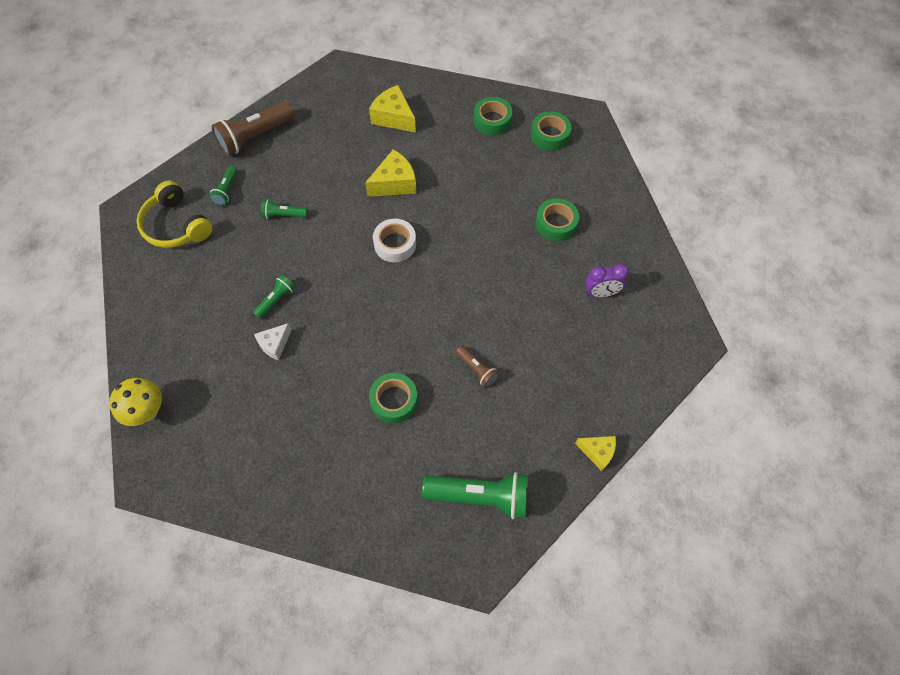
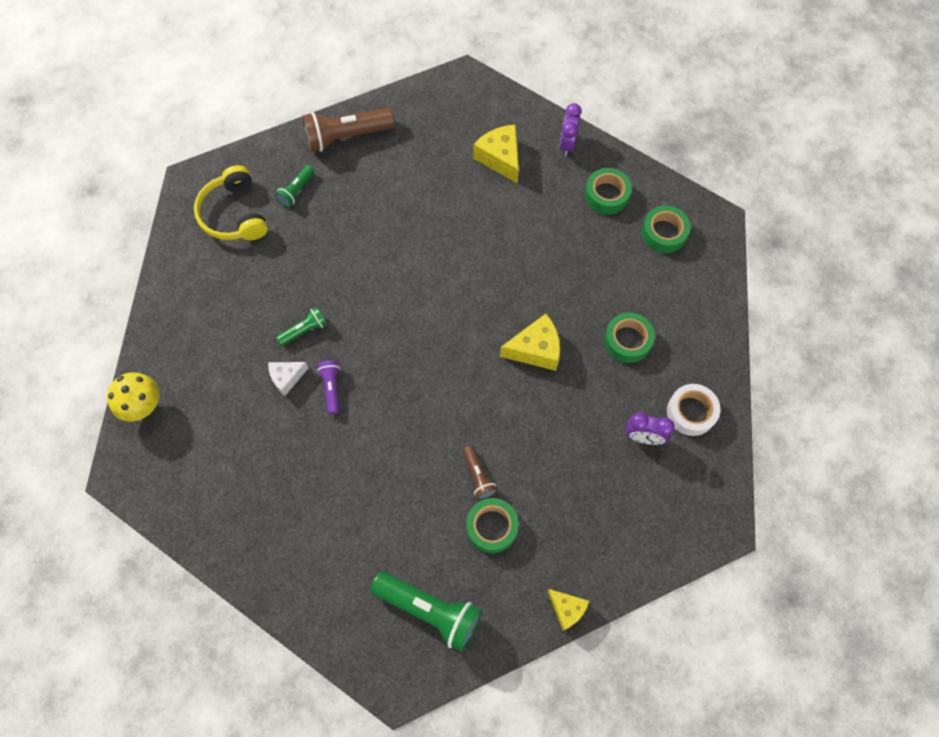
camera: 20 degrees right, 5 degrees up
green flashlight [261,199,308,219] -> none
yellow cheese [365,149,417,197] -> yellow cheese moved to [500,314,560,371]
green tape [369,373,418,423] -> green tape moved to [466,498,519,553]
white tape [373,219,416,262] -> white tape moved to [667,384,720,436]
none -> purple flashlight [317,360,340,414]
none -> purple clock [560,103,582,156]

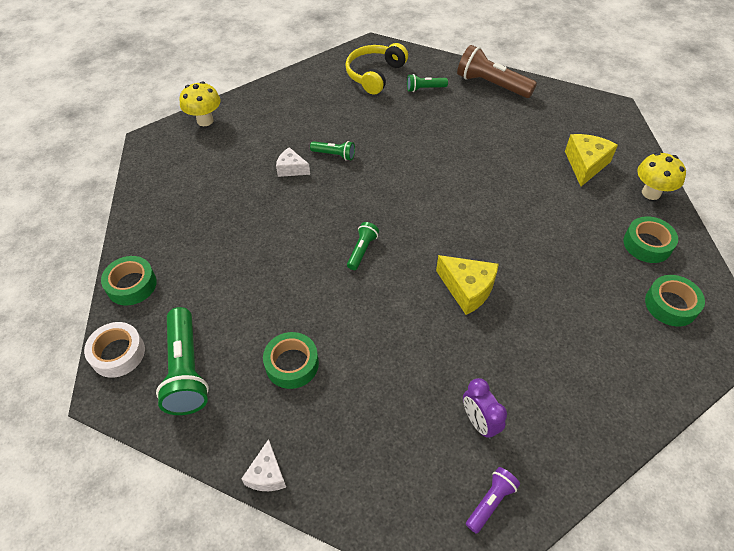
camera: 50 degrees right, 15 degrees down
purple flashlight [317,360,340,414] -> purple flashlight moved to [466,467,520,534]
brown flashlight [463,446,497,500] -> none
yellow cheese [548,589,589,631] -> white cheese [241,439,286,491]
purple clock [560,103,582,156] -> yellow mushroom [637,152,686,200]
green tape [604,313,655,363] -> green tape moved to [101,256,157,306]
white tape [667,384,720,436] -> white tape moved to [84,322,145,378]
none -> green flashlight [347,222,379,270]

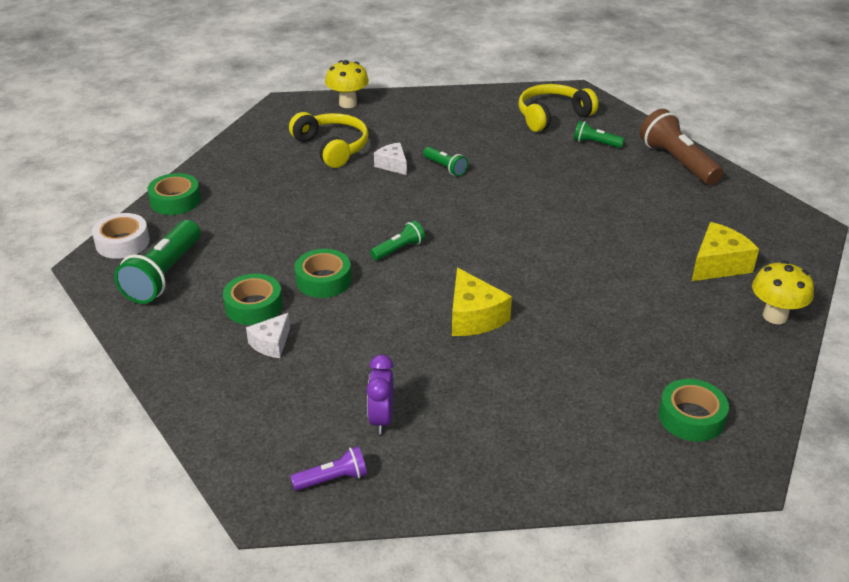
camera: 30 degrees right, 15 degrees down
white cheese [241,439,286,491] -> white cheese moved to [246,313,290,358]
green tape [624,216,678,263] -> green tape moved to [295,249,351,298]
none -> yellow headphones [289,112,369,168]

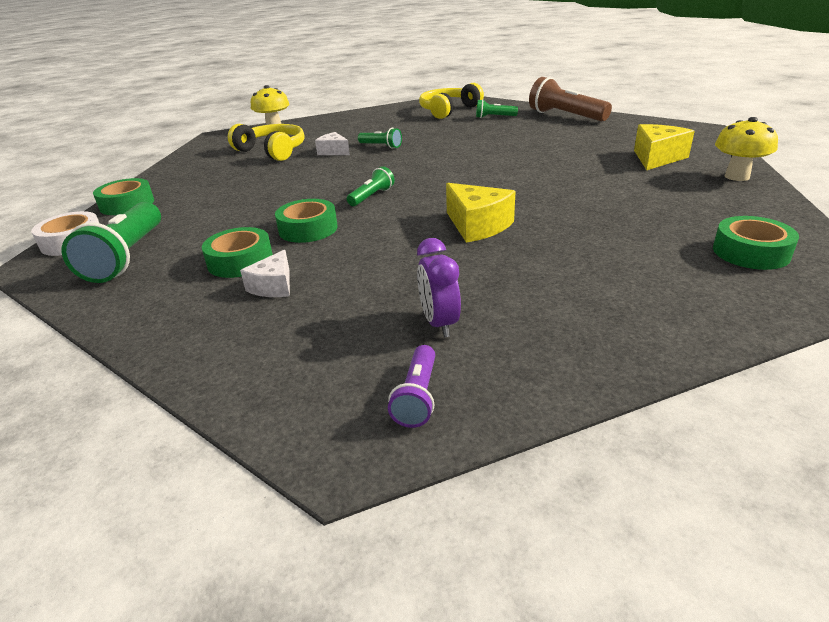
camera: 15 degrees left, 5 degrees down
purple flashlight [290,446,367,491] -> purple flashlight turned 135 degrees clockwise [388,345,435,428]

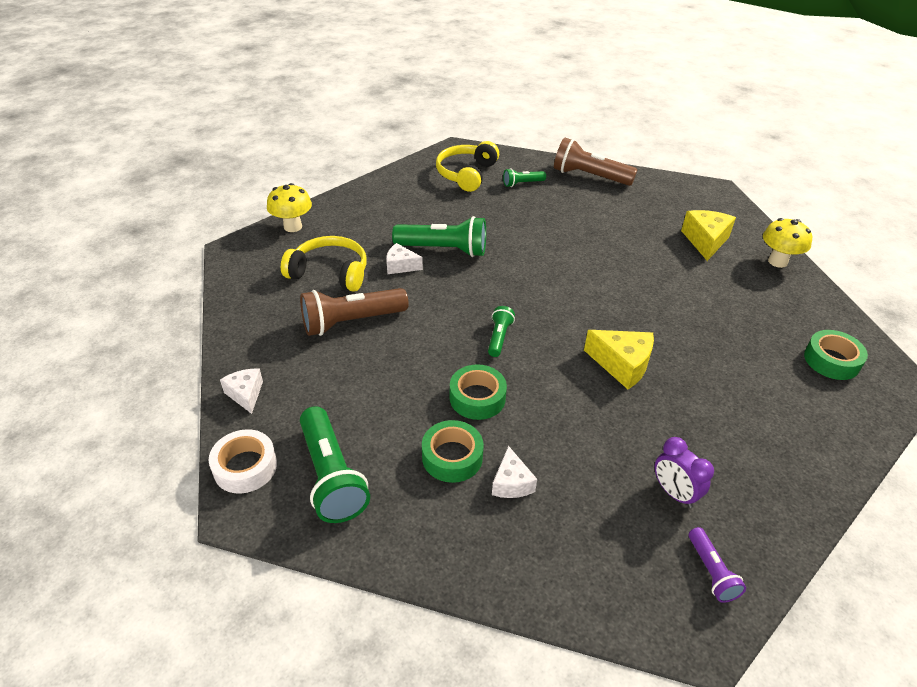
camera: 25 degrees left, 10 degrees up
green tape [93,178,154,215] -> white cheese [220,369,263,414]
green flashlight [358,128,402,149] -> green flashlight [392,216,486,257], size x1.92
none -> brown flashlight [300,288,409,336]

